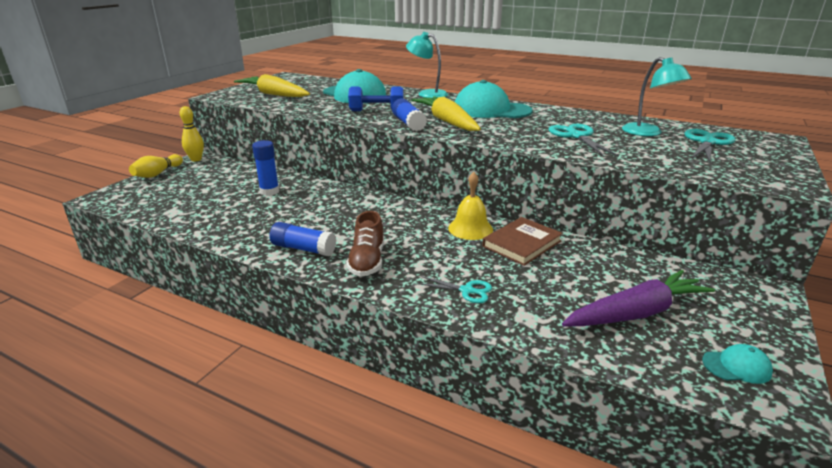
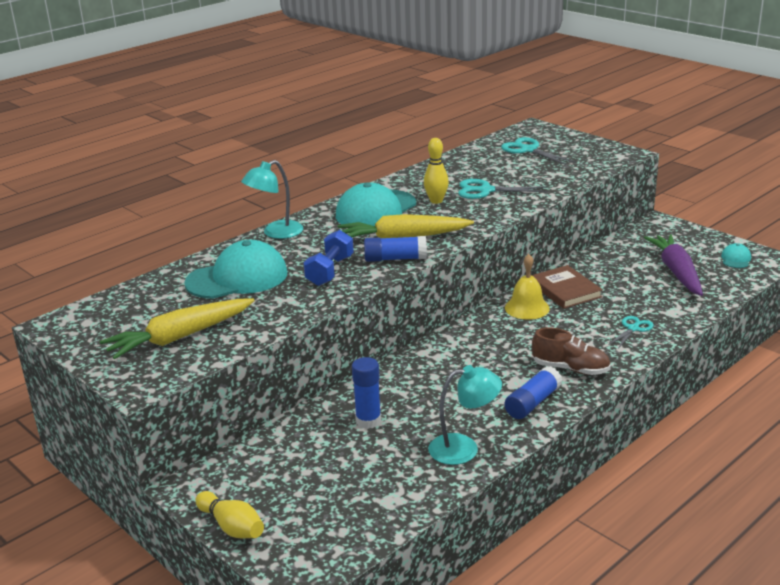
camera: 70 degrees left, 0 degrees up
yellow bowling pin [180,106,204,161] -> yellow bowling pin moved to [424,138,449,204]
turquoise lamp [622,57,692,136] -> turquoise lamp moved to [428,365,502,465]

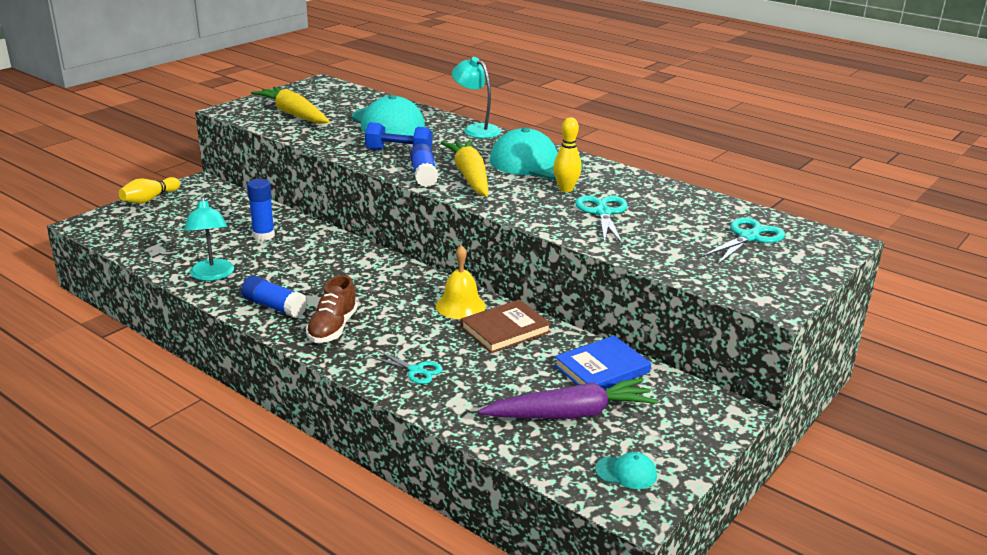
camera: 80 degrees right, 0 degrees up
none -> blue book [554,335,651,389]

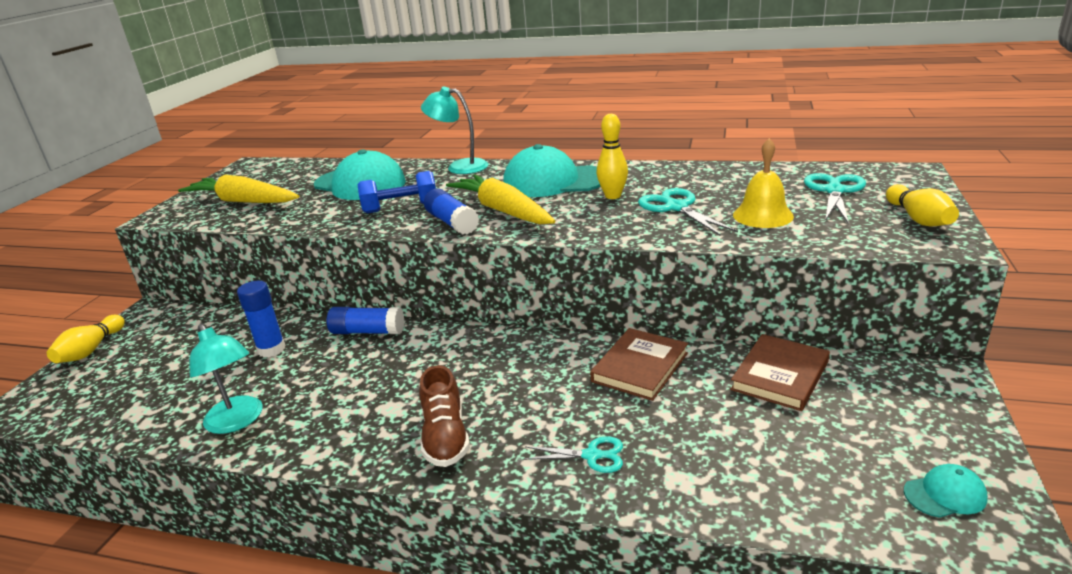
camera: 20 degrees left, 0 degrees up
blue glue stick [241,276,308,318] -> blue glue stick moved to [327,307,404,334]
yellow bell [436,245,486,319] -> yellow bell moved to [733,138,794,228]
purple carrot [478,378,658,419] -> none
blue book [554,335,651,389] -> brown book [730,334,830,411]
none -> yellow bowling pin [886,184,959,227]

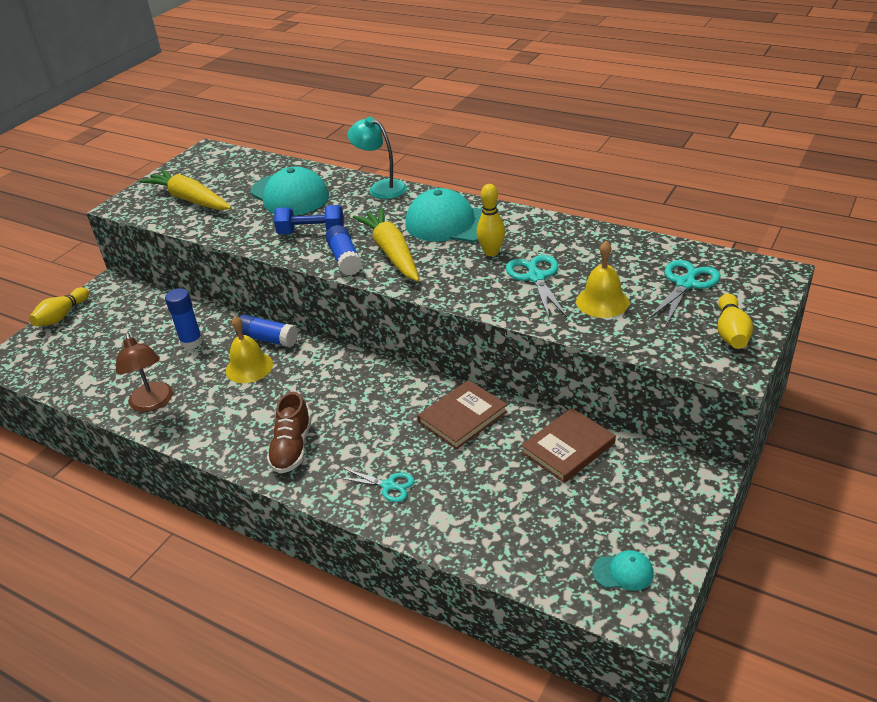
camera: 15 degrees right, 10 degrees up
turquoise lamp [189,324,263,434] -> brown lamp [116,333,173,412]
none -> yellow bell [226,316,273,383]

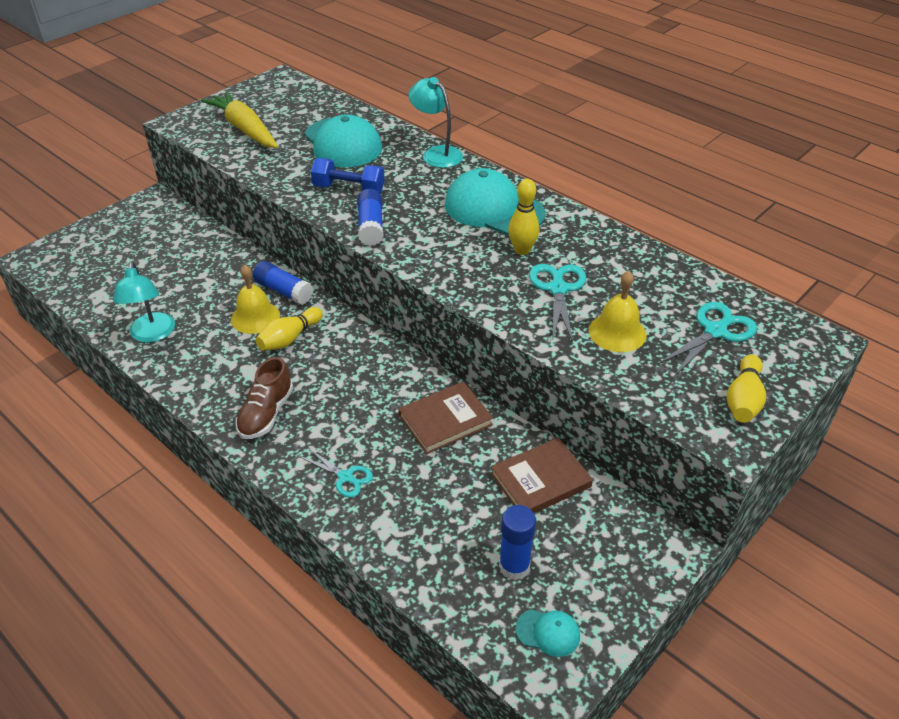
camera: 10 degrees right, 5 degrees up
yellow bowling pin [29,287,89,327] -> yellow bowling pin moved to [256,307,323,351]
brown lamp [116,333,173,412] -> turquoise lamp [113,262,175,343]
blue glue stick [165,288,203,349] -> blue glue stick moved to [499,505,536,580]
yellow carrot [353,208,419,282] -> none

